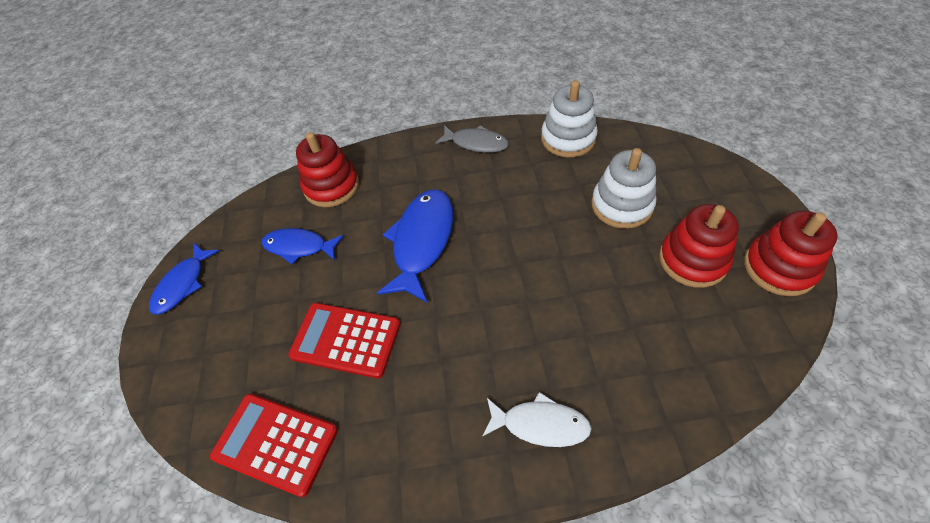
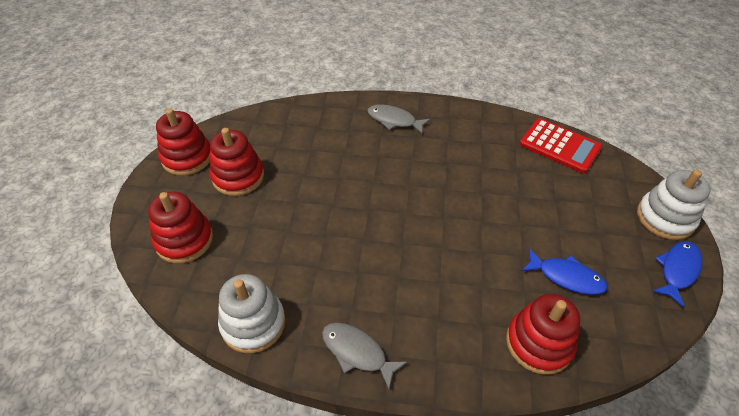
camera: 170 degrees left, 5 degrees down
red calculator [288,303,400,378] -> none
blue fish [377,189,453,303] -> none
white fish [482,392,592,447] -> grey fish [367,104,431,134]
white stacking toy [591,148,657,229] -> white stacking toy moved to [637,169,711,240]
none -> red stacking toy [148,192,213,264]

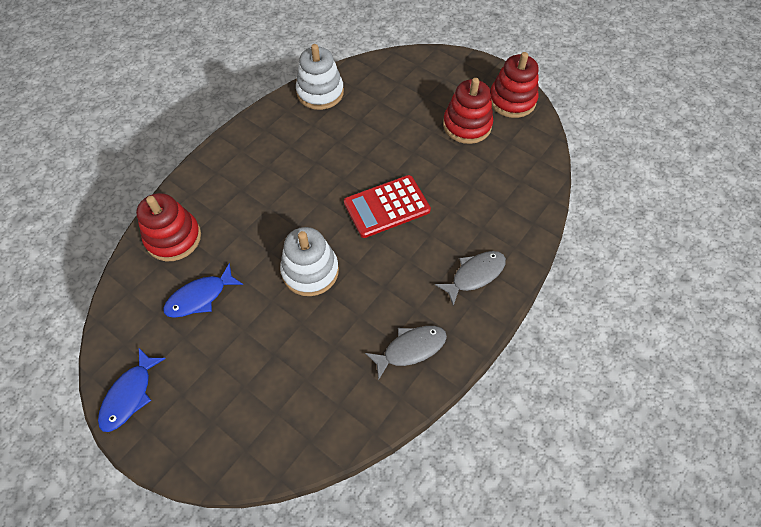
camera: 120 degrees right, 10 degrees up
red stacking toy [148,192,213,264] -> none
grey fish [322,323,407,389] -> grey fish moved to [365,326,447,380]
red calculator [520,118,602,173] -> red calculator moved to [344,175,431,238]
white stacking toy [637,169,711,240] -> white stacking toy moved to [280,227,339,296]
blue fish [652,241,702,308] -> blue fish turned 45 degrees clockwise [98,348,166,432]

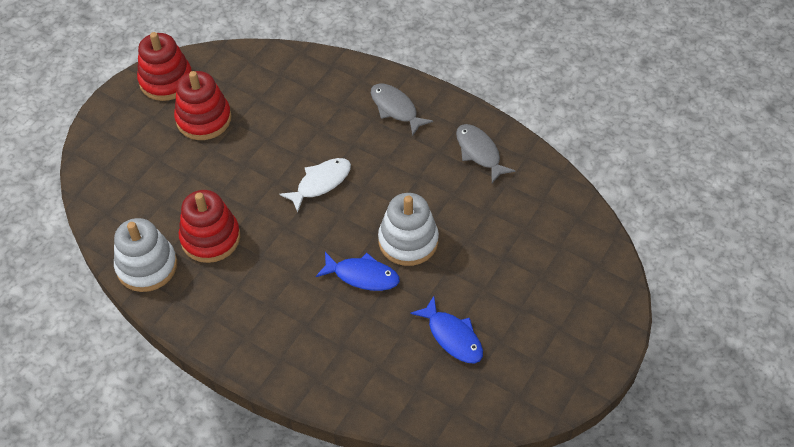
camera: 95 degrees left, 5 degrees down
blue fish [98,348,166,432] -> blue fish moved to [316,252,400,291]
red stacking toy [136,193,201,261] -> red stacking toy moved to [179,190,240,263]
red calculator [344,175,431,238] -> white fish [279,158,351,213]

